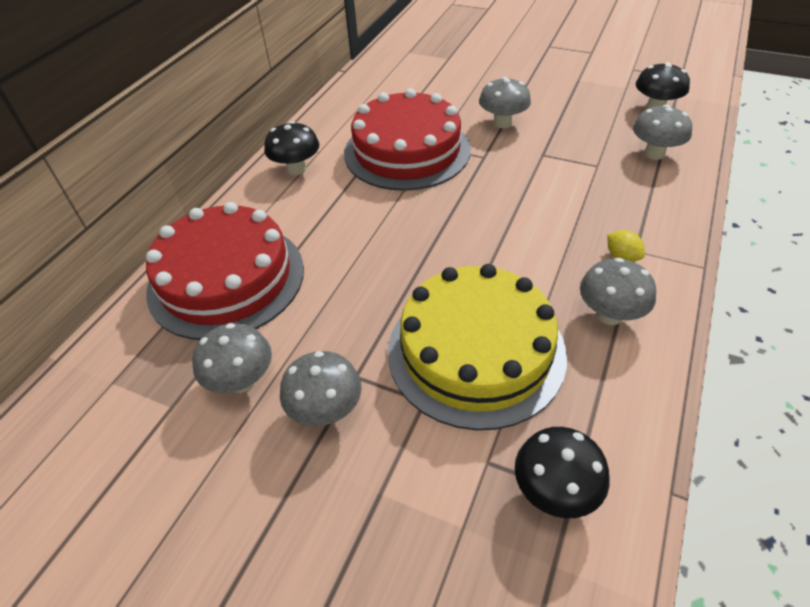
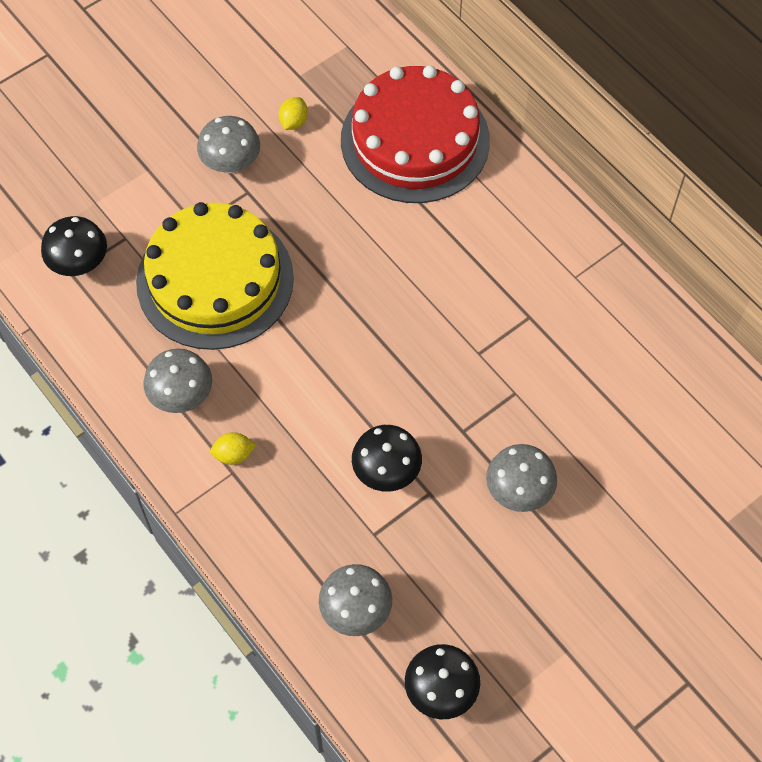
camera: 115 degrees right, 15 degrees up
grey mushroom [192,323,272,393] -> yellow lemon [279,97,308,130]
black mushroom [264,121,319,175] -> black mushroom moved to [352,425,422,492]
red cake [344,88,471,191] -> none

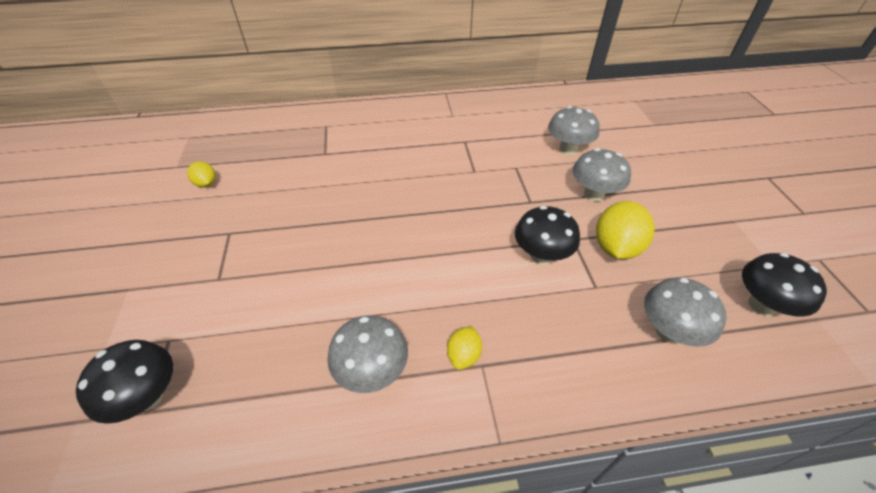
camera: 60 degrees left, 15 degrees down
yellow cake [136,202,294,350] -> none
grey mushroom [197,116,260,173] -> grey mushroom moved to [548,106,600,155]
red cake [341,65,490,203] -> none
none -> yellow lemon [596,201,655,259]

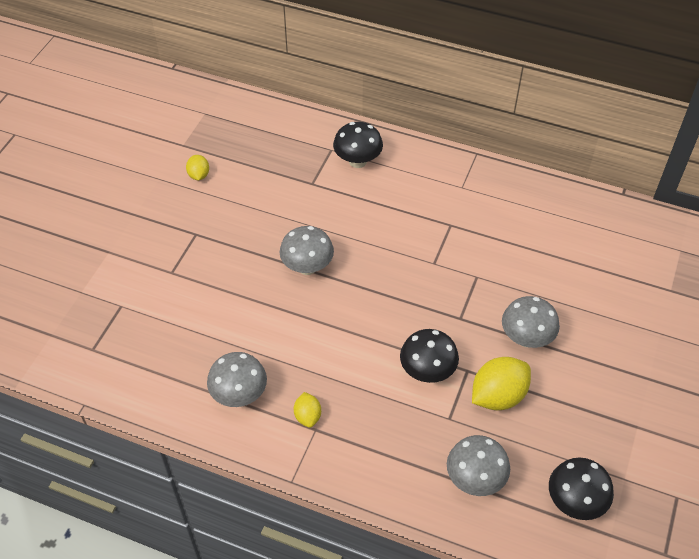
camera: 30 degrees right, 5 degrees up
black mushroom [76,340,173,424] -> black mushroom moved to [333,122,383,168]
yellow lemon [447,326,482,370] -> yellow lemon turned 60 degrees counterclockwise [294,392,321,428]
grey mushroom [548,106,600,155] -> grey mushroom moved to [280,226,334,275]

